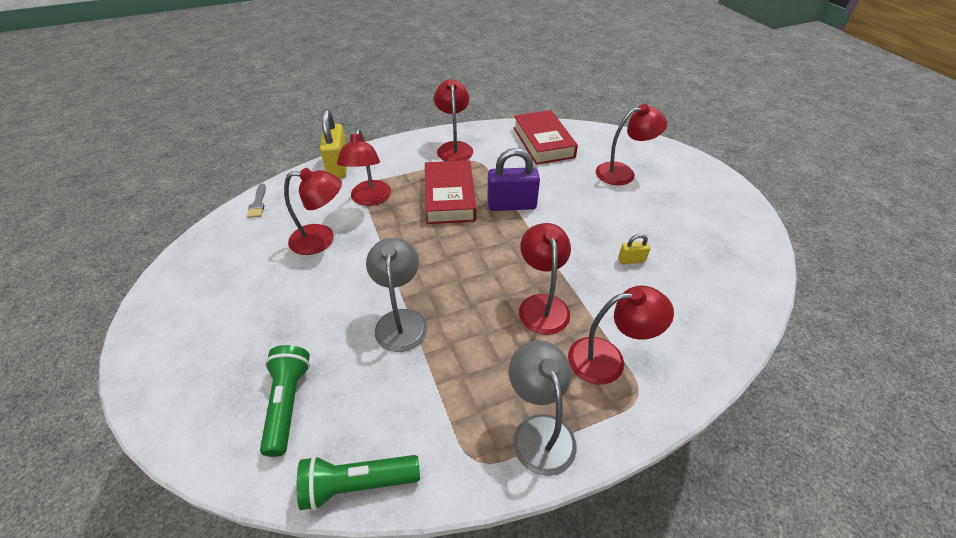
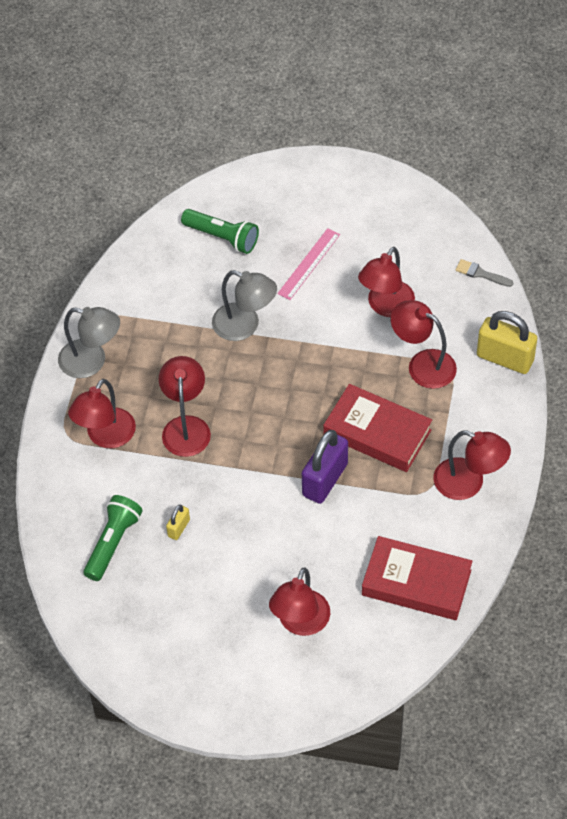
camera: 125 degrees right, 10 degrees up
green flashlight [297,455,420,511] -> green flashlight moved to [84,495,143,581]
red lamp [519,223,571,335] -> red lamp turned 120 degrees counterclockwise [159,356,211,457]
none -> pink ruler [277,228,340,300]

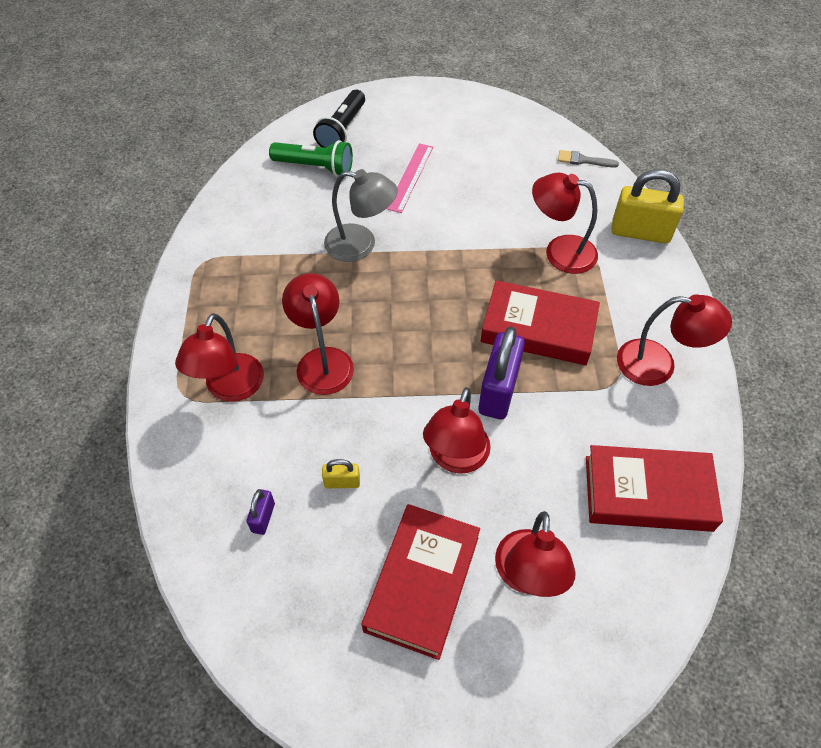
camera: 15 degrees left, 0 degrees up
grey lamp [58,307,120,378] -> none
green flashlight [84,495,143,581] -> purple padlock [246,489,275,535]
yellow padlock [166,505,190,540] -> yellow padlock turned 75 degrees clockwise [322,459,360,488]
red lamp [358,247,415,317] -> red lamp moved to [423,387,491,474]
none -> black flashlight [313,90,365,148]
none -> red book [362,504,480,660]

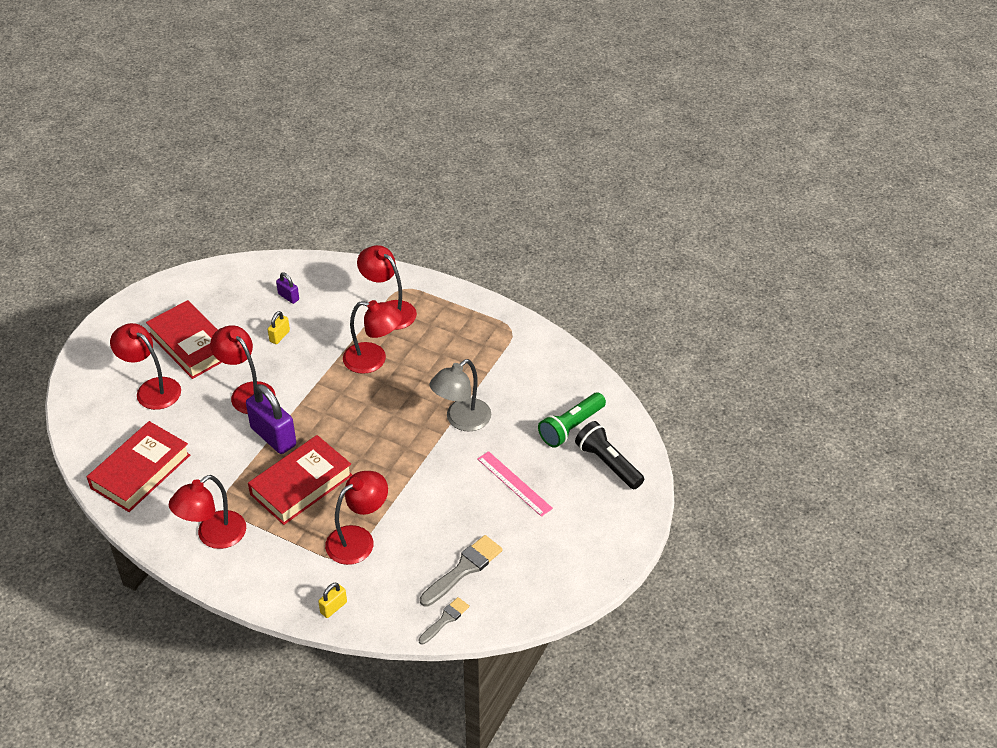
camera: 120 degrees right, 10 degrees down
yellow padlock [611,169,684,243] -> yellow padlock [318,583,347,618], size x0.48
none -> grey brush [420,535,503,607]

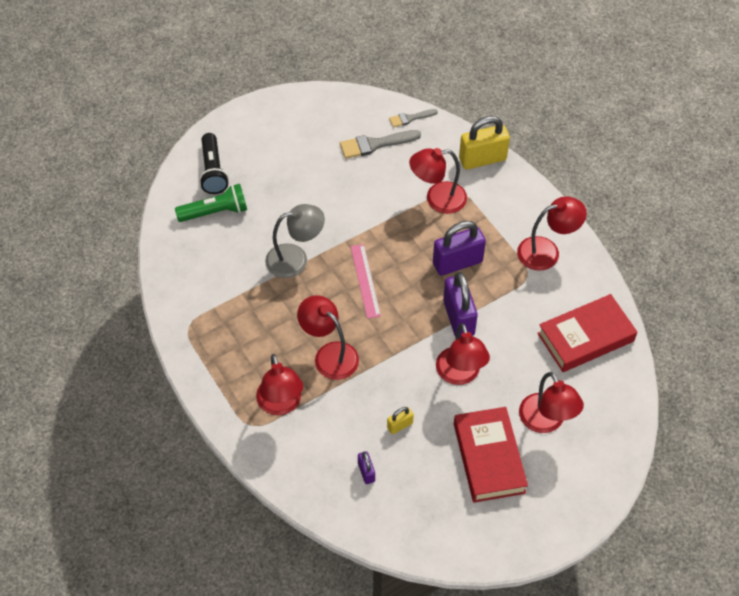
camera: 150 degrees left, 10 degrees up
red book [248,435,352,525] -> purple padlock [433,221,486,276]
yellow padlock [318,583,347,618] -> yellow padlock [459,116,510,170], size x2.06
pink ruler [477,451,553,517] -> pink ruler moved to [351,244,381,319]

